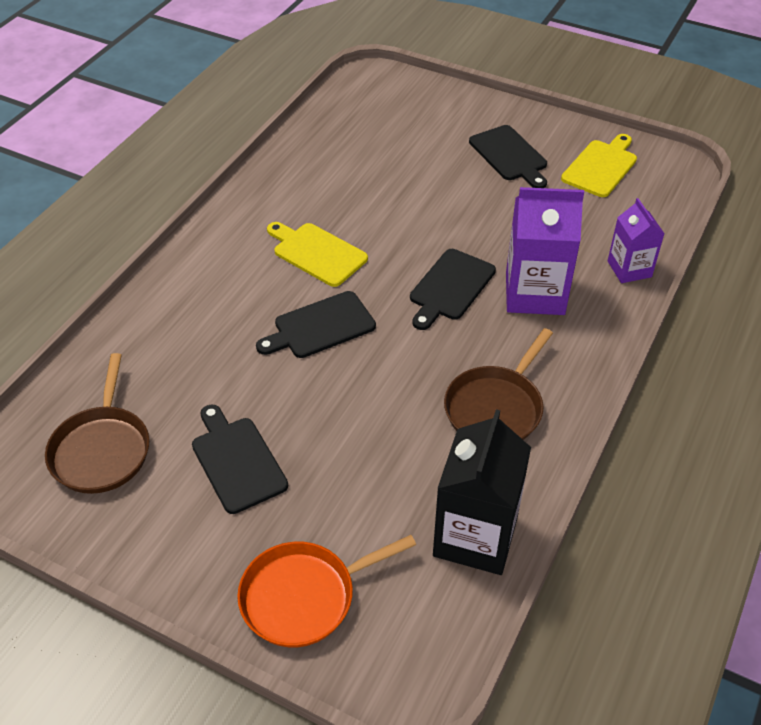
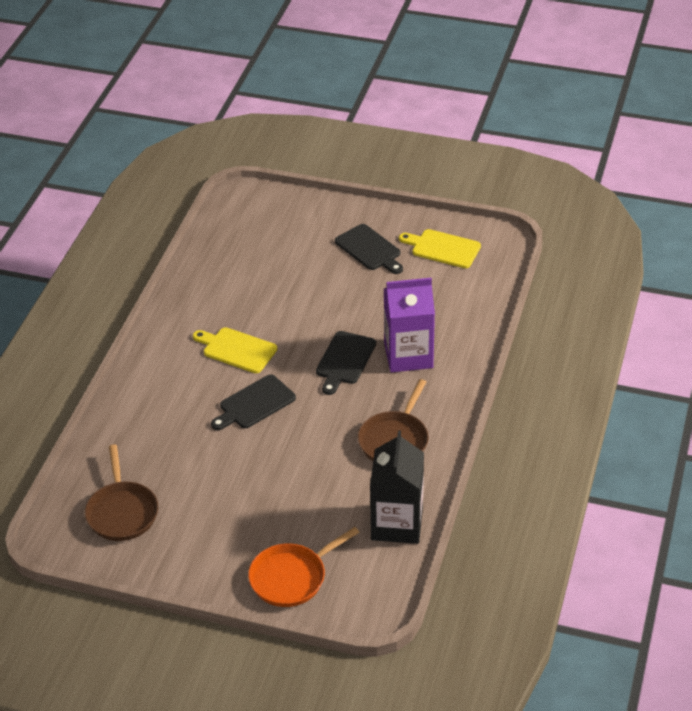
camera: 10 degrees left, 5 degrees down
black cutting board [192,405,288,514] -> none
yellow cutting board [561,134,637,197] -> yellow cutting board turned 90 degrees counterclockwise [399,229,481,268]
purple carton [608,198,665,283] -> none

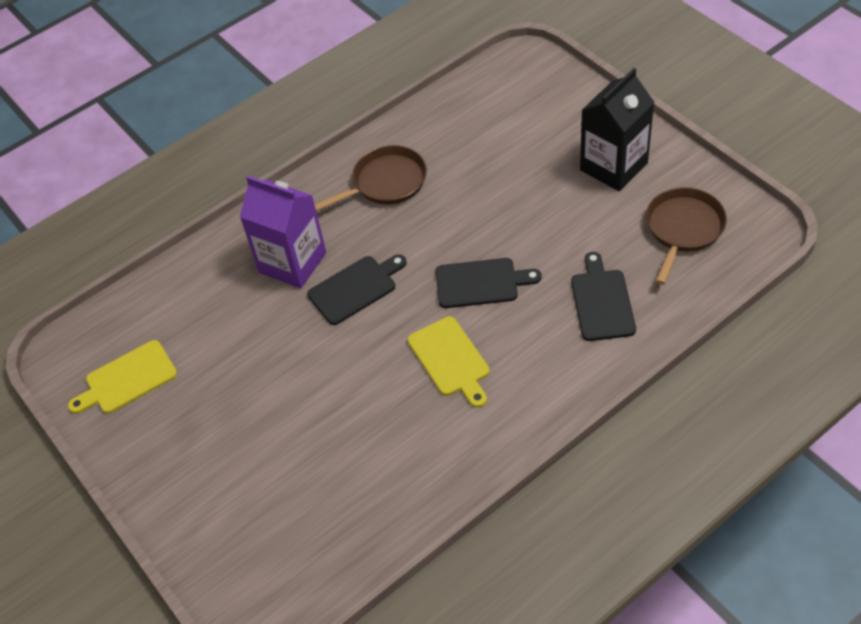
camera: 140 degrees left, 10 degrees up
orange pan [248,527,360,607] -> none
black cutting board [335,224,403,274] -> black cutting board moved to [571,252,636,341]
black carton [370,430,424,544] -> black carton moved to [580,68,654,191]
yellow cutting board [399,229,481,268] -> yellow cutting board turned 90 degrees clockwise [68,340,177,414]

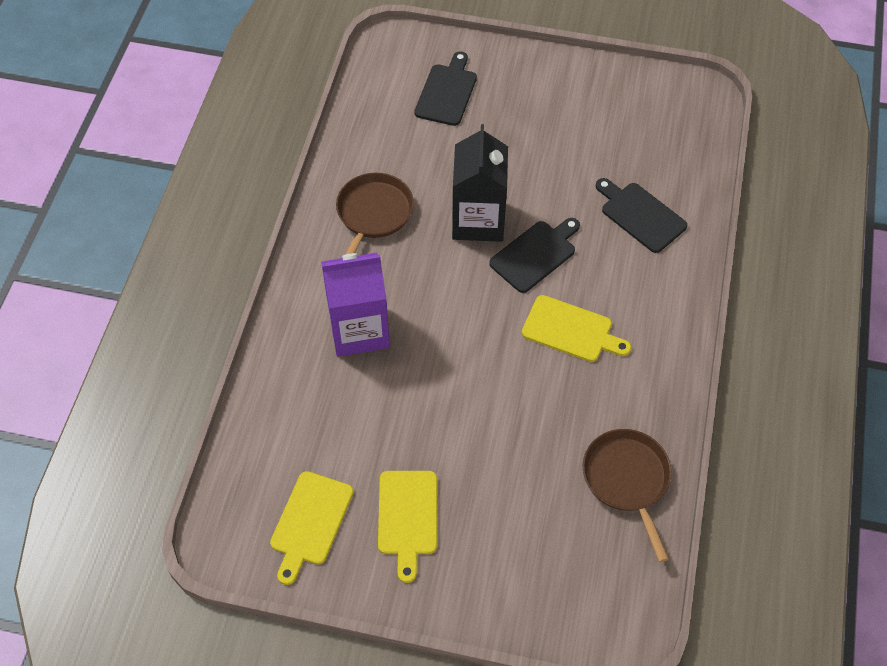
camera: 45 degrees left, 5 degrees up
black cutting board [307,254,407,325] -> black cutting board moved to [414,51,477,126]
black carton [580,68,654,191] -> black carton moved to [452,124,508,242]
brown pan [646,187,727,285] -> brown pan moved to [582,429,672,562]
none -> yellow cutting board [378,471,437,583]

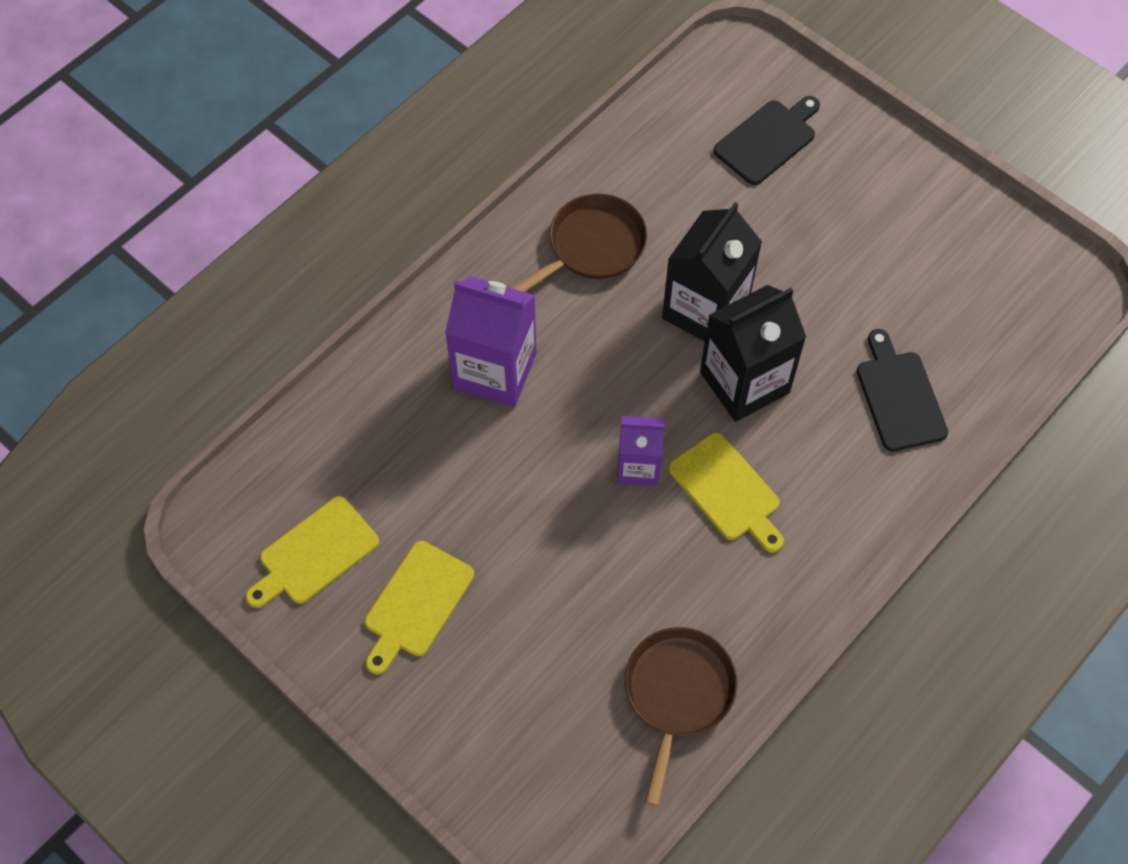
camera: 30 degrees right, 5 degrees up
black cutting board [489,218,580,293] -> black carton [700,285,806,422]
none -> purple carton [617,416,664,486]

